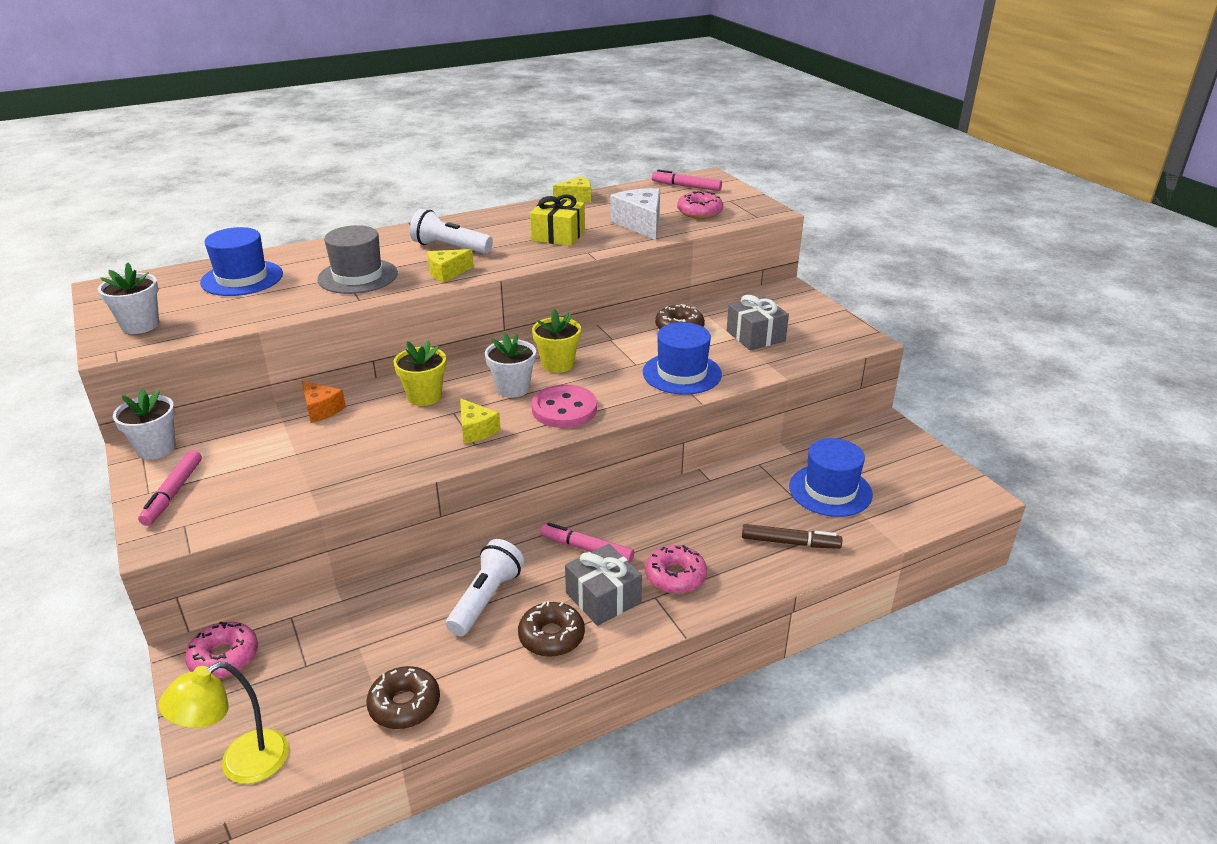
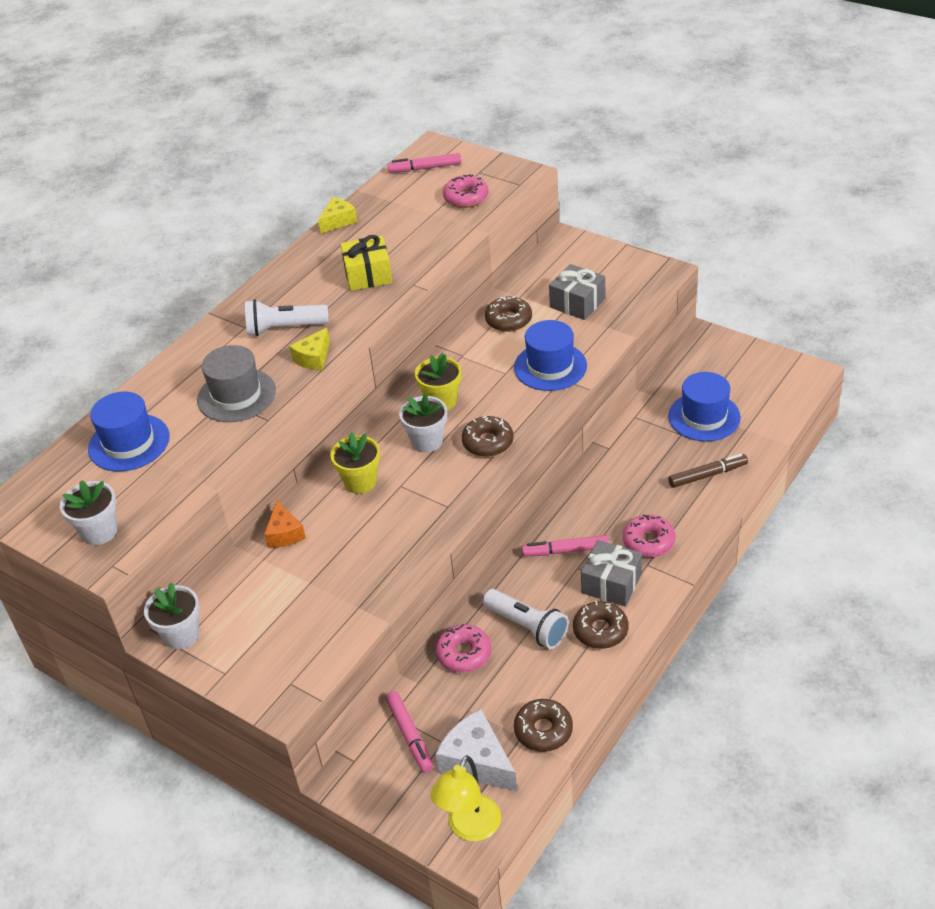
camera: 25 degrees left, 10 degrees up
pink marker [138,450,202,526] -> pink marker moved to [386,691,433,772]
pink donut [185,622,258,679] -> pink donut moved to [436,624,491,673]
orange cheese [302,381,346,423] -> orange cheese turned 60 degrees clockwise [264,501,306,548]
white flashlight [446,539,524,636] -> white flashlight turned 135 degrees clockwise [483,589,569,649]
yellow cheese [460,398,501,443] -> none
pink button [532,385,597,428] -> brown donut [462,416,514,457]
white cheese [610,188,660,240] -> white cheese moved to [436,709,517,791]

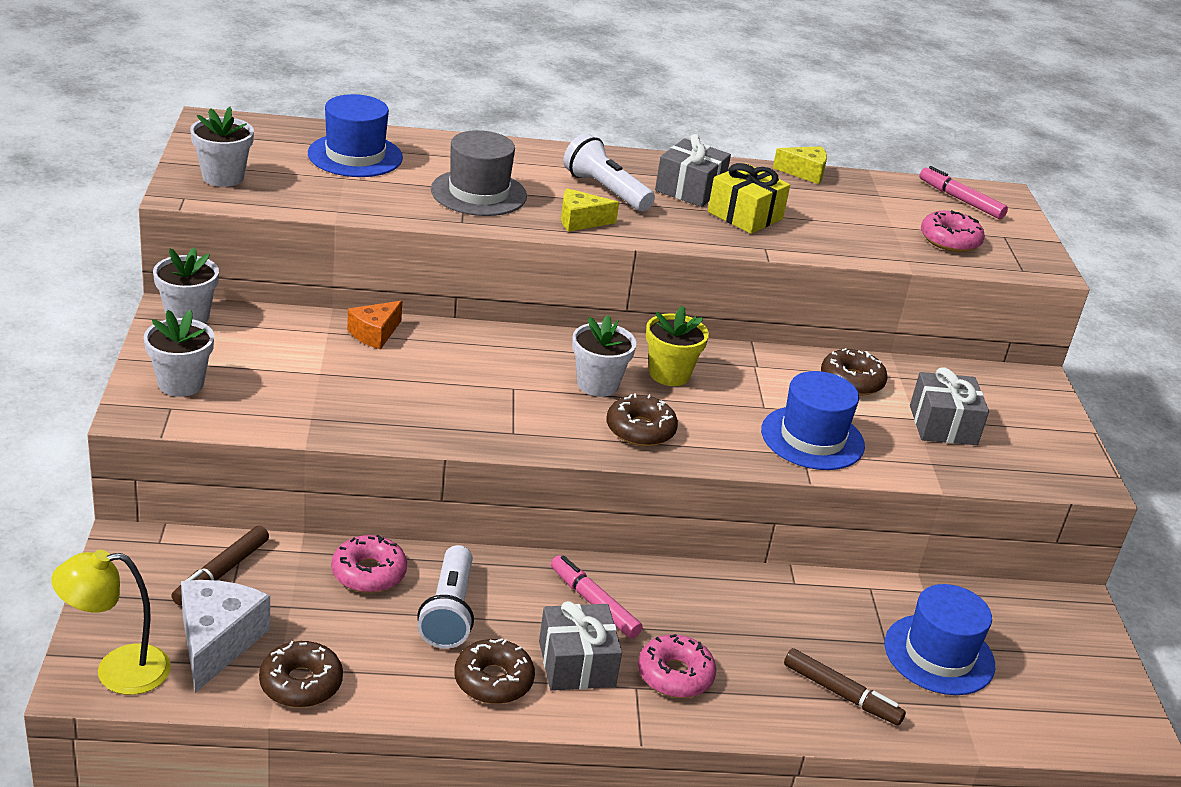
camera: 45 degrees right, 10 degrees down
yellow flower pot [331,432,380,494] -> none
pink marker [386,691,433,772] -> brown marker [171,526,269,605]
none -> white flower pot [144,310,214,397]
none -> grey gift [655,134,731,207]

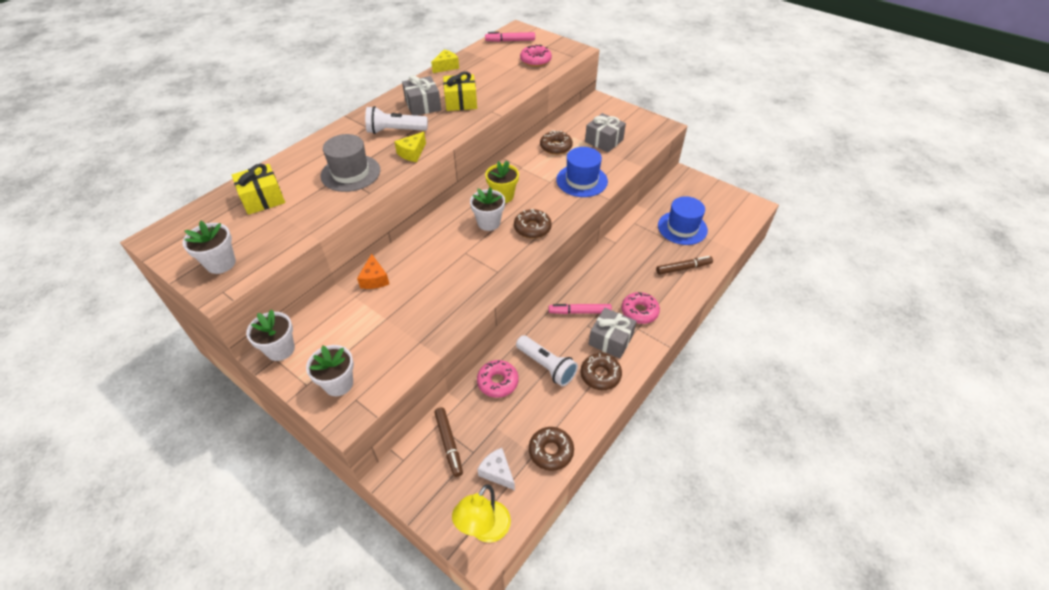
camera: 45 degrees left, 15 degrees up
white cheese [181,580,270,693] -> white cheese [477,448,515,490], size x0.62
blue hat [308,94,403,177] -> yellow gift [232,164,285,215]

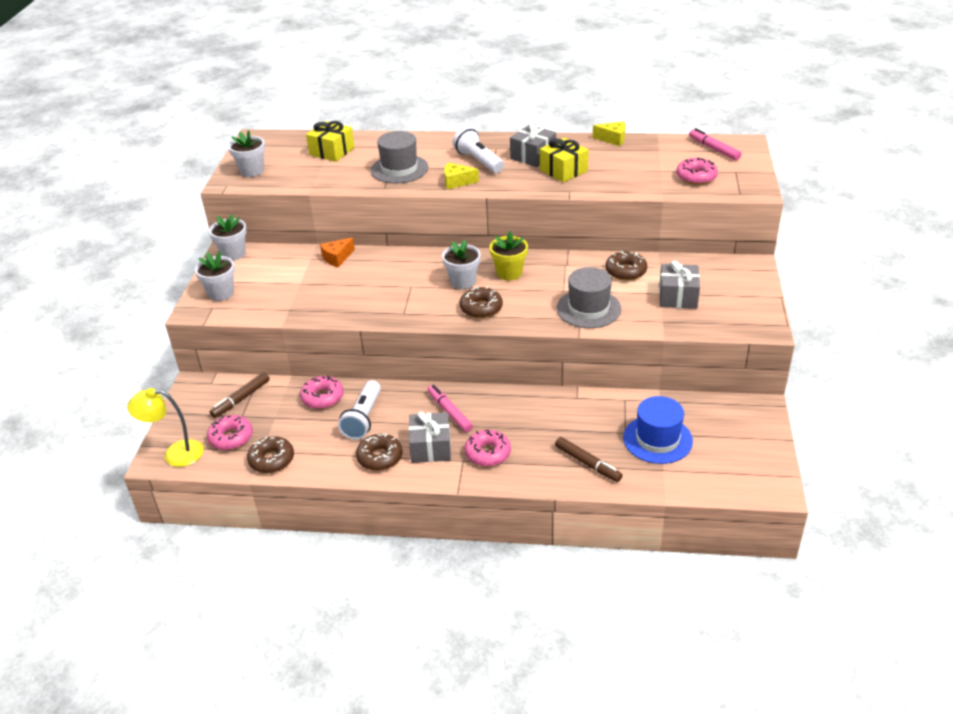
camera: 60 degrees right, 10 degrees down
white cheese [477,448,515,490] -> pink donut [207,415,253,450]
blue hat [556,147,608,197] -> grey hat [557,267,621,328]

